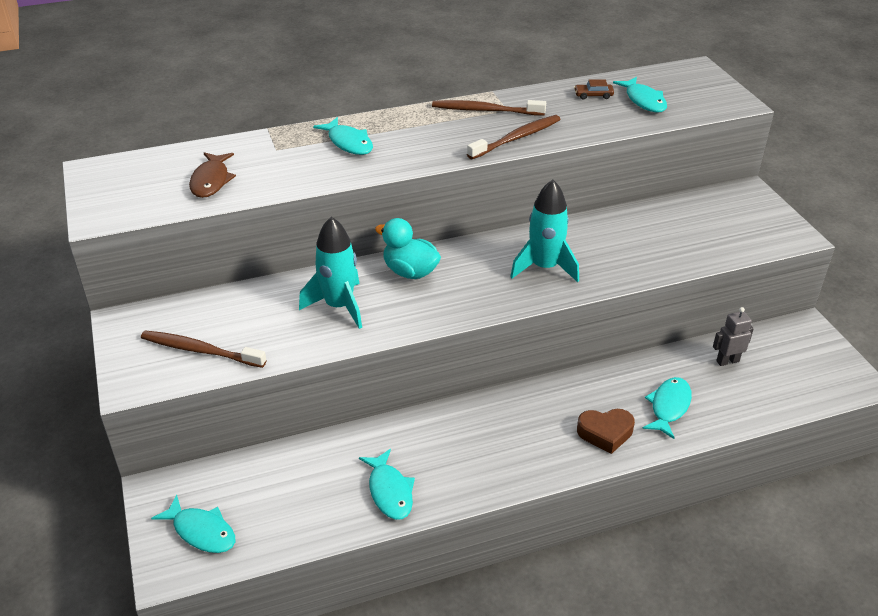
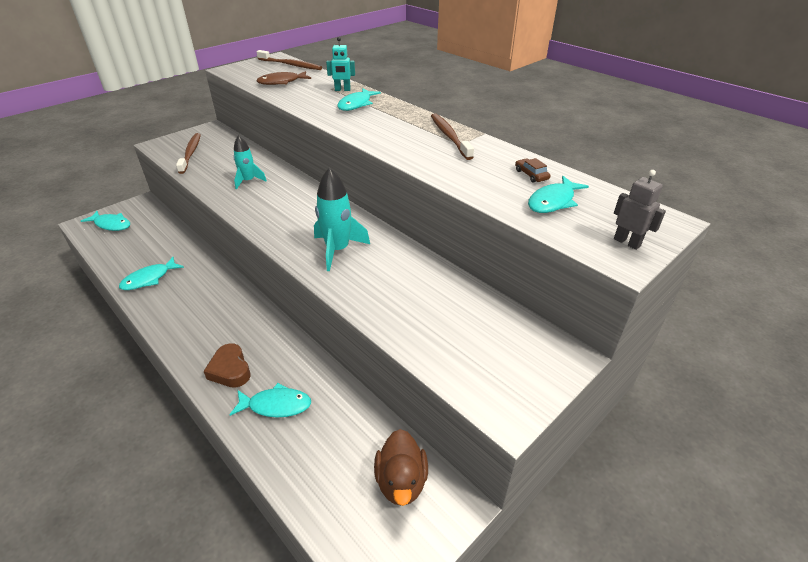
camera: 65 degrees right, 0 degrees up
turquoise fish [151,495,235,553] -> turquoise fish turned 75 degrees counterclockwise [81,211,130,231]
turquoise rocket [299,217,362,329] -> turquoise rocket [233,135,267,190], size x0.64
turquoise duck [375,218,441,279] -> none
brown toothbrush [467,115,561,159] -> brown toothbrush moved to [256,50,322,70]
grey robot [713,307,754,366] -> grey robot moved to [614,170,666,250]
none -> turquoise robot [326,37,355,91]
none -> brown duck [374,429,428,506]

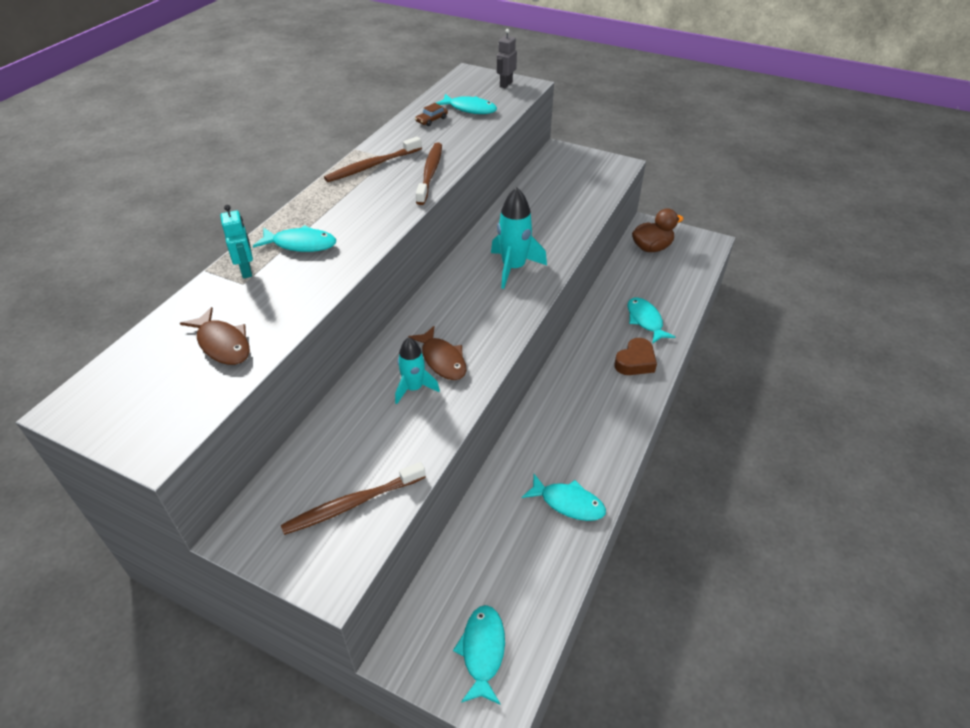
camera: 110 degrees left, 5 degrees up
brown toothbrush [256,50,322,70] -> brown toothbrush moved to [416,143,442,205]
none -> brown fish [408,326,466,380]

